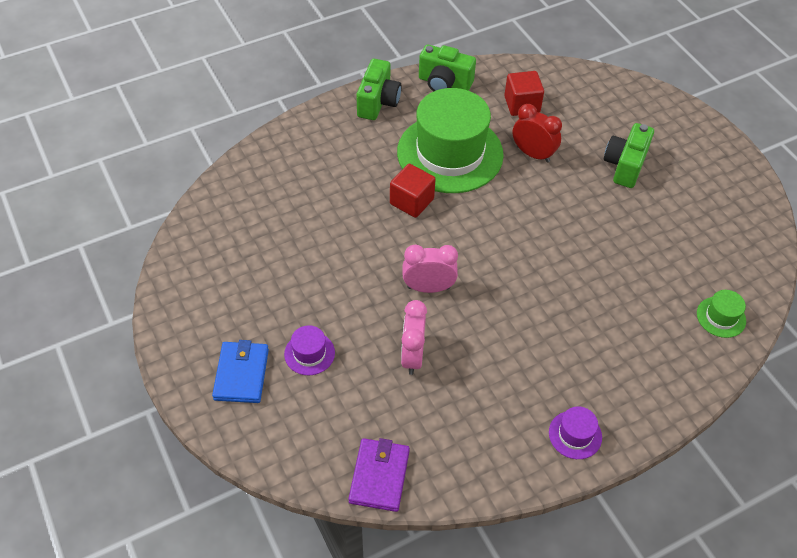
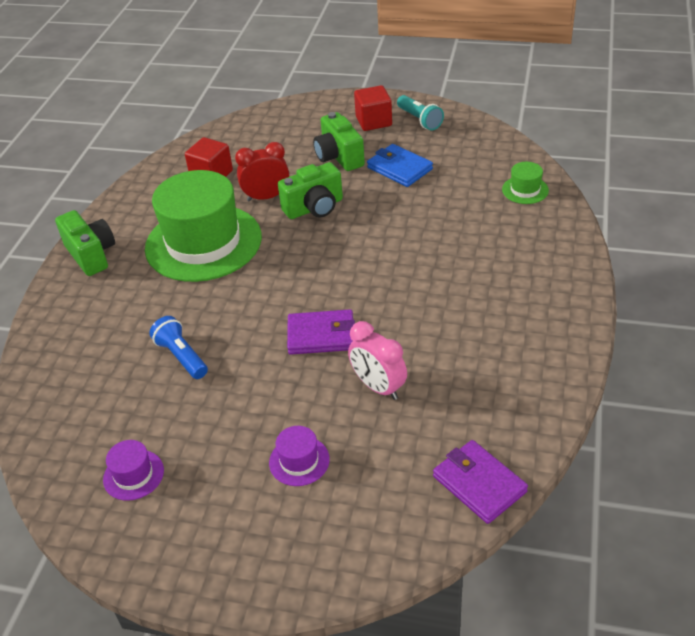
camera: 45 degrees left, 10 degrees down
blue wallet [212,340,269,403] -> blue wallet moved to [367,144,433,187]
red cube [390,164,436,218] -> red cube moved to [354,85,392,131]
pink clock [403,245,458,293] -> purple wallet [287,309,355,355]
green camera [419,44,476,91] -> green camera moved to [278,162,343,219]
purple hat [549,406,602,459] -> purple hat moved to [103,440,164,501]
none -> blue flashlight [149,316,208,379]
none -> turquoise flashlight [397,95,444,130]

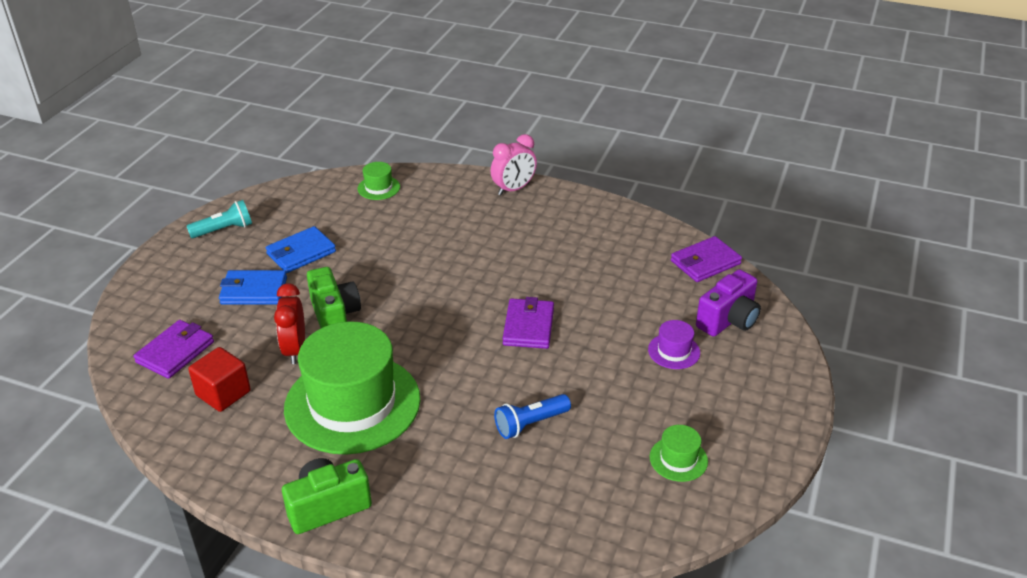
camera: 85 degrees left, 5 degrees down
purple hat [103,440,164,501] -> green hat [650,425,708,482]
green camera [313,112,365,171] -> blue wallet [219,270,287,304]
pink clock [348,321,407,400] -> pink clock moved to [490,134,537,195]
red cube [354,85,392,131] -> none
none -> purple wallet [134,320,214,379]
none -> purple camera [696,269,761,337]

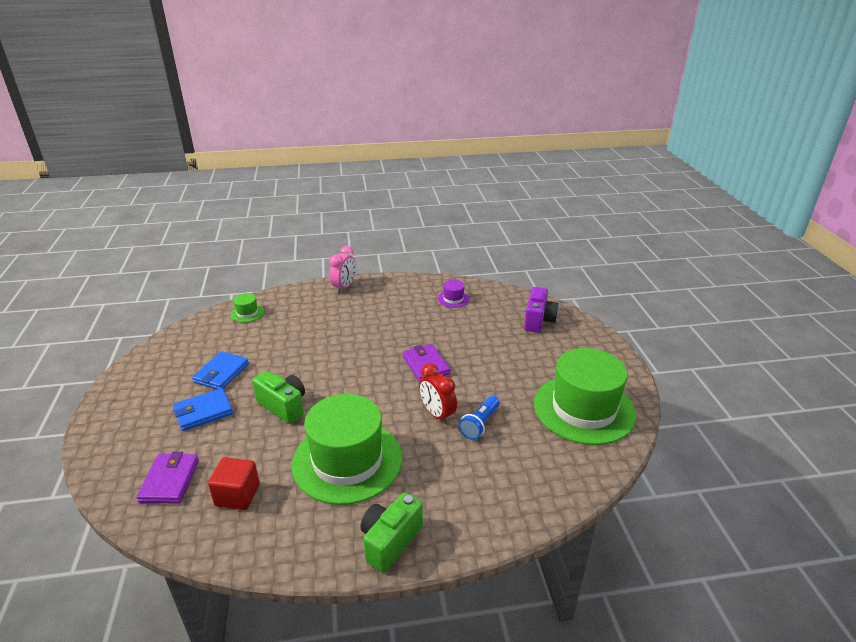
camera: 30 degrees left, 5 degrees down
turquoise flashlight [187,200,252,238] -> none
red clock [274,283,305,364] -> red clock moved to [419,363,457,424]
purple hat [648,320,700,369] -> purple hat moved to [438,280,469,308]
green hat [650,425,708,482] -> green hat [534,348,636,445], size x2.47
purple wallet [671,236,742,282] -> none

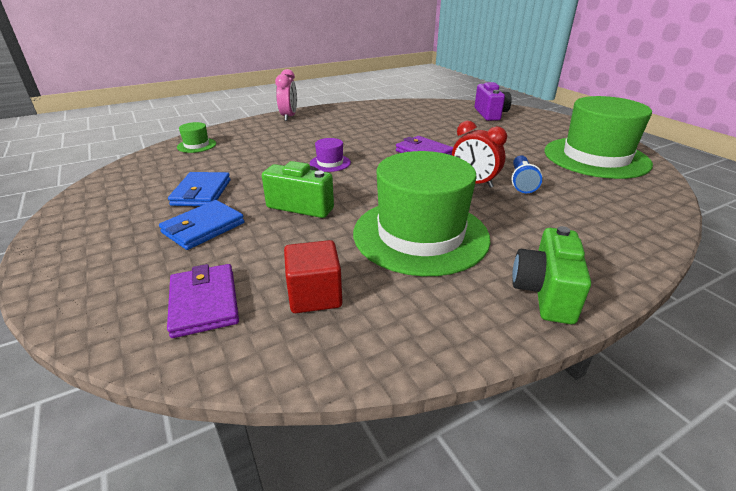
camera: 20 degrees left, 0 degrees up
purple hat [438,280,469,308] -> purple hat moved to [310,138,351,172]

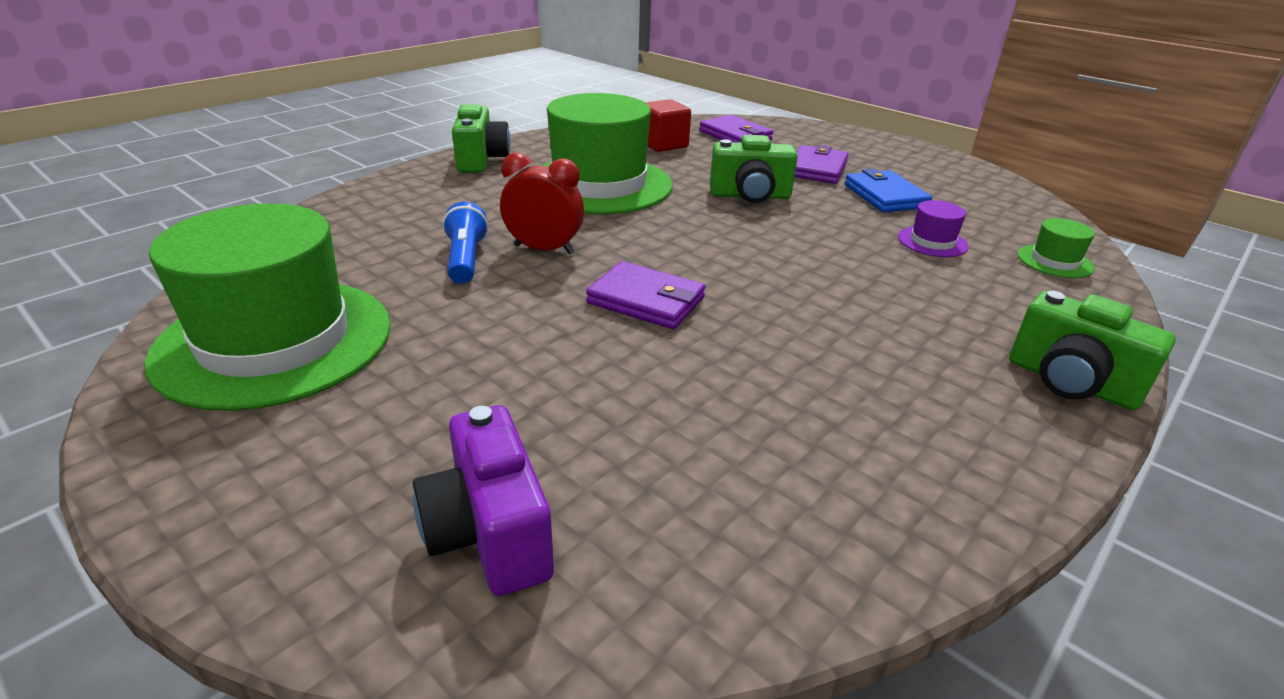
camera: 160 degrees right, 0 degrees up
blue wallet [159,200,244,250] -> purple wallet [795,145,849,184]
pink clock [275,69,297,121] -> green camera [1009,291,1176,410]
purple hat [310,138,351,172] -> purple hat moved to [898,200,969,257]

